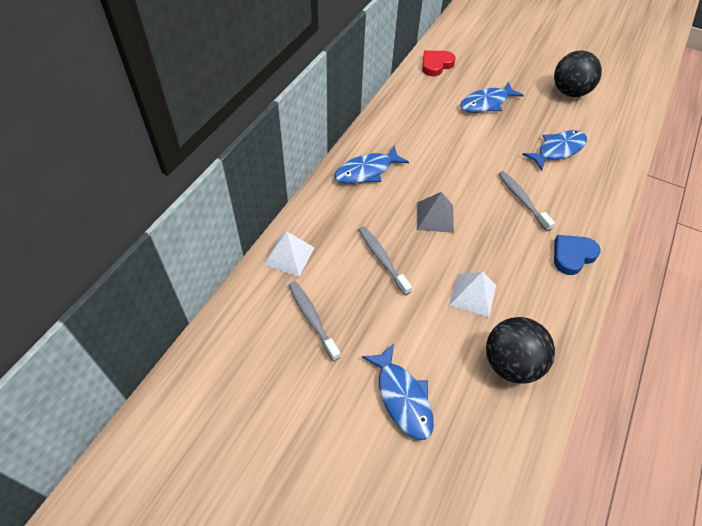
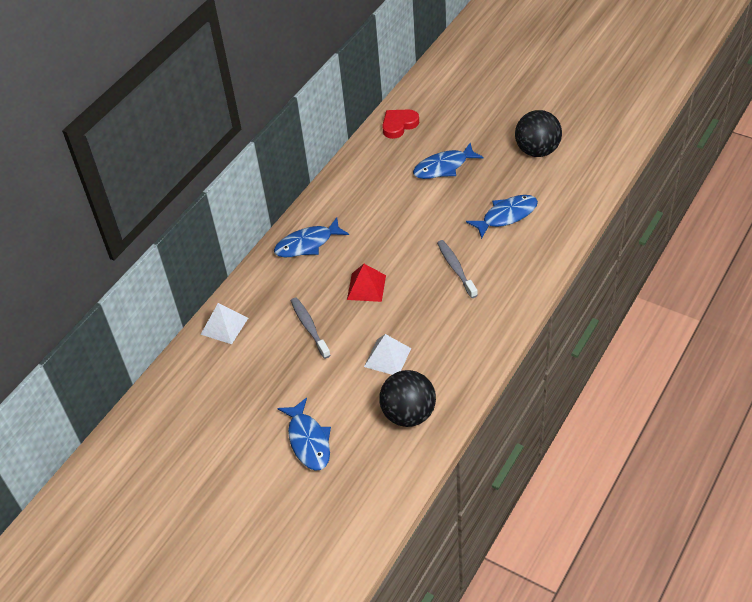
camera: 10 degrees right, 5 degrees down
grey toothbrush [289,281,340,361] -> none
grey pyramid [417,192,454,233] -> red pyramid [347,264,386,302]
blue heart [554,235,601,275] -> none

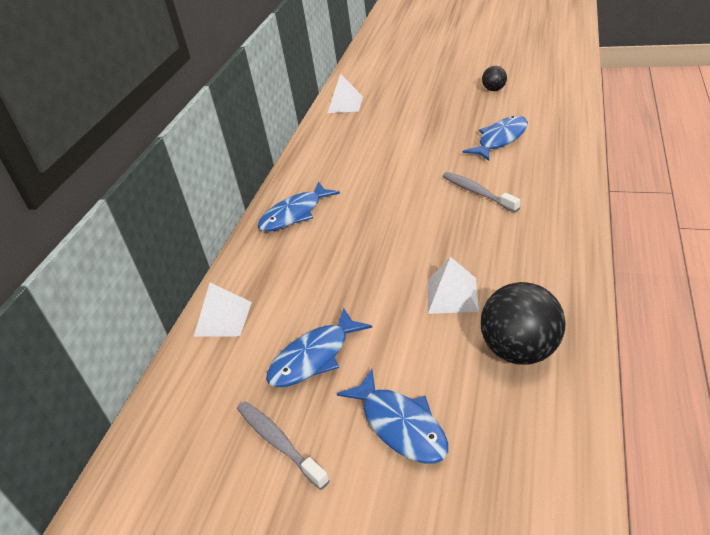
camera: 15 degrees left, 10 degrees down
grey toothbrush [291,297,331,359] -> grey toothbrush moved to [237,401,330,490]
red pyramid [347,264,386,302] -> none
red heart [382,109,419,139] -> white pyramid [327,74,363,113]
blue fish [413,143,484,179] -> blue fish moved to [266,307,372,387]
black ball [515,110,562,157] -> black ball [482,66,507,91], size x0.51

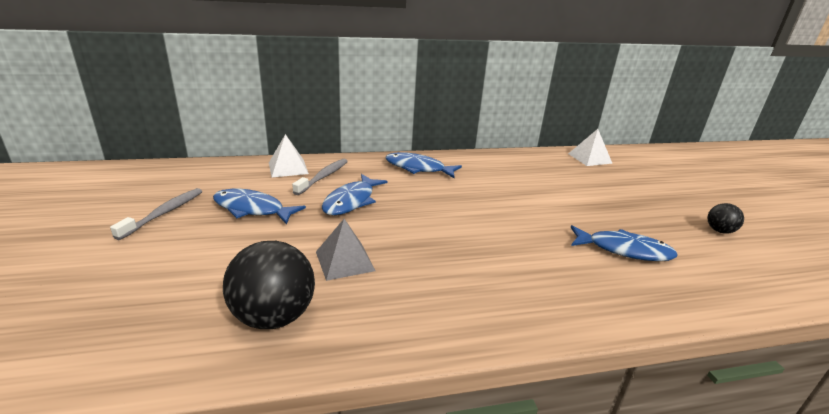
camera: 55 degrees right, 10 degrees down
blue fish [337,369,448,464] -> blue fish moved to [322,174,388,215]
white pyramid [428,257,479,314] -> grey pyramid [316,219,375,281]
grey toothbrush [443,172,520,213] -> grey toothbrush moved to [292,159,348,195]

